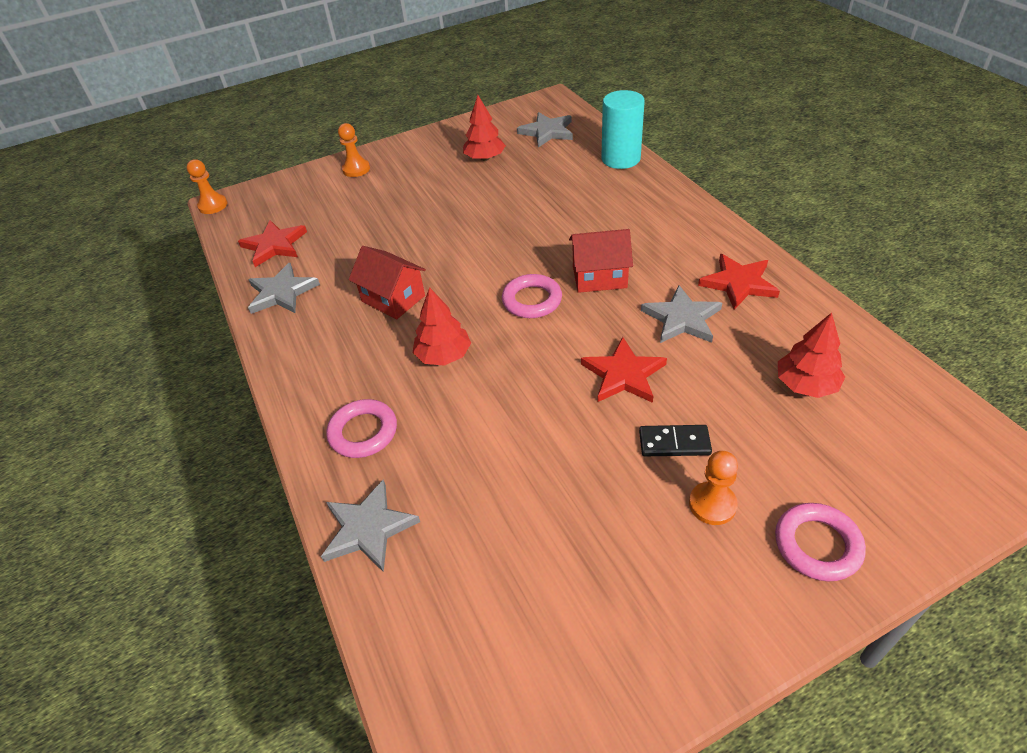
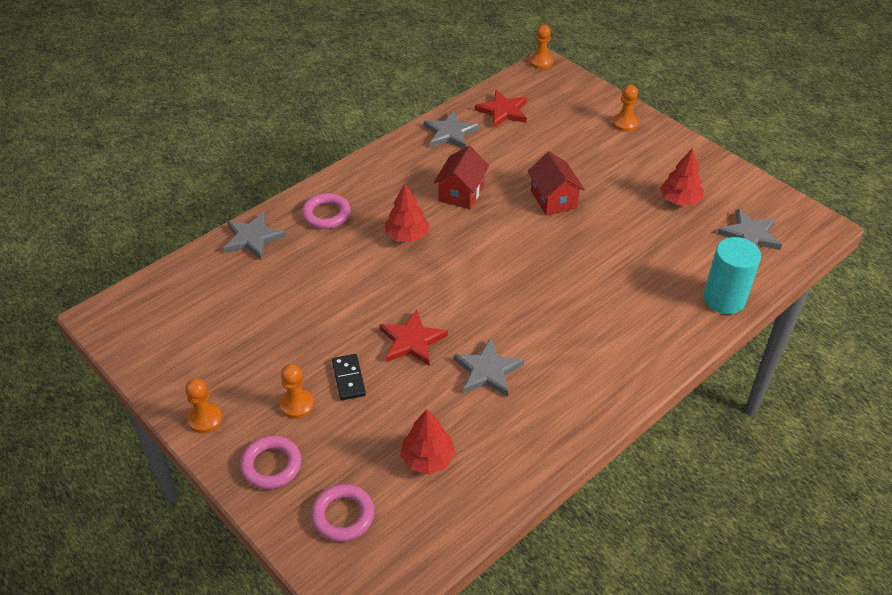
camera: 70 degrees right, 0 degrees up
pink ring [502,274,562,318] -> pink ring moved to [311,484,374,542]
red house [569,229,633,293] -> red house moved to [528,152,585,216]
red star [698,254,780,310] -> none
none -> orange pawn [185,379,222,433]

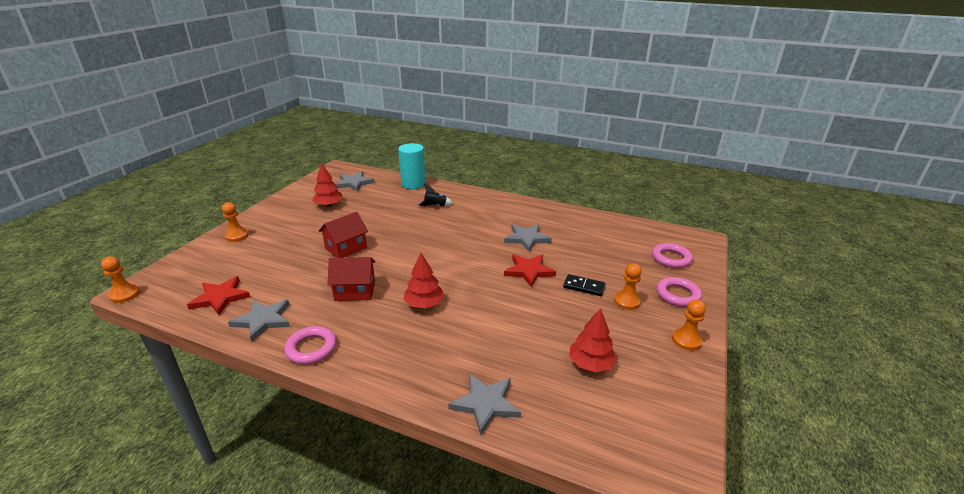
camera: 115 degrees left, 15 degrees down
pink ring [302,193,351,229] -> pink ring moved to [284,326,337,364]
black domino [332,354,366,400] -> black domino turned 60 degrees clockwise [563,274,605,296]
red tree [400,409,456,474] -> red tree moved to [569,308,617,372]
none -> black rocket [419,184,453,206]

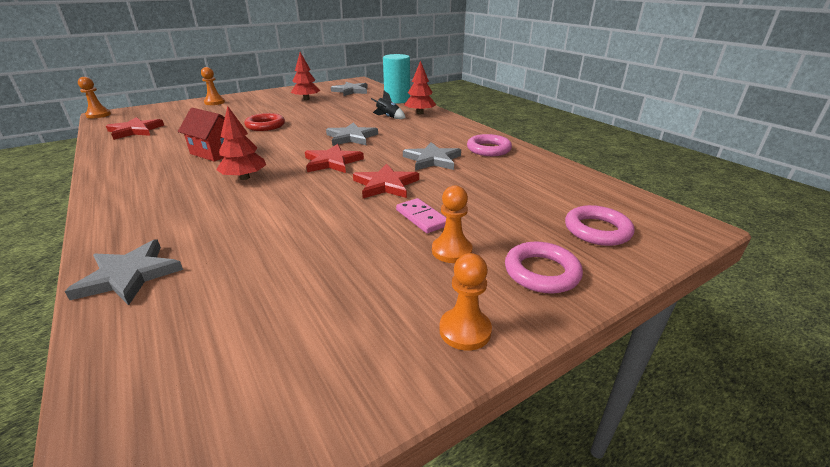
camera: 35 degrees right, 0 degrees up
grey star [228,300,290,342] -> grey star moved to [326,122,378,146]
pink ring [284,326,337,364] -> pink ring moved to [467,134,512,156]
red house [319,212,368,258] -> red ring [244,113,285,131]
black domino [563,274,605,296] -> pink domino [396,198,446,233]
red tree [569,308,617,372] -> red tree moved to [404,61,436,114]
none -> red star [305,144,364,173]

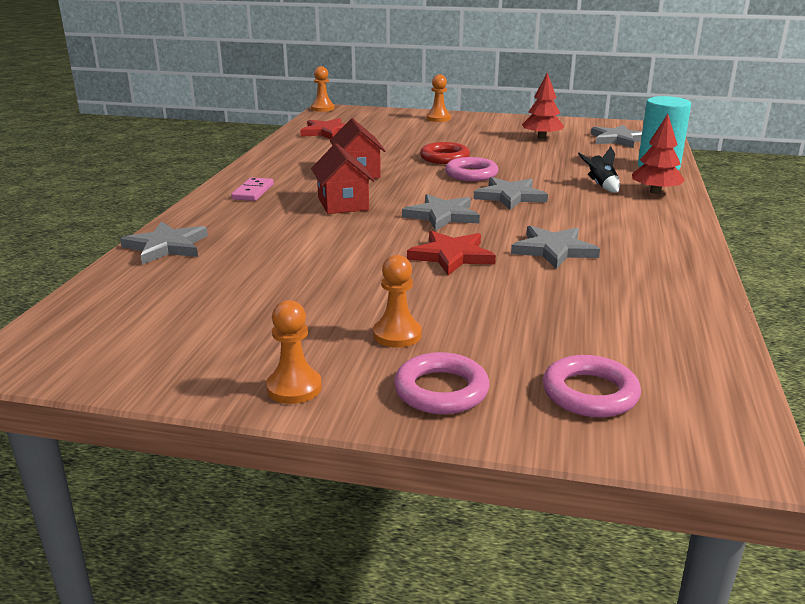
camera: 45 degrees right, 5 degrees down
red tree [216,106,266,180] -> red house [311,143,375,214]
red star [305,144,364,173] -> grey star [402,194,480,231]
pink domino [396,198,446,233] -> pink domino moved to [231,177,274,201]
pink ring [467,134,512,156] -> pink ring moved to [445,157,498,181]

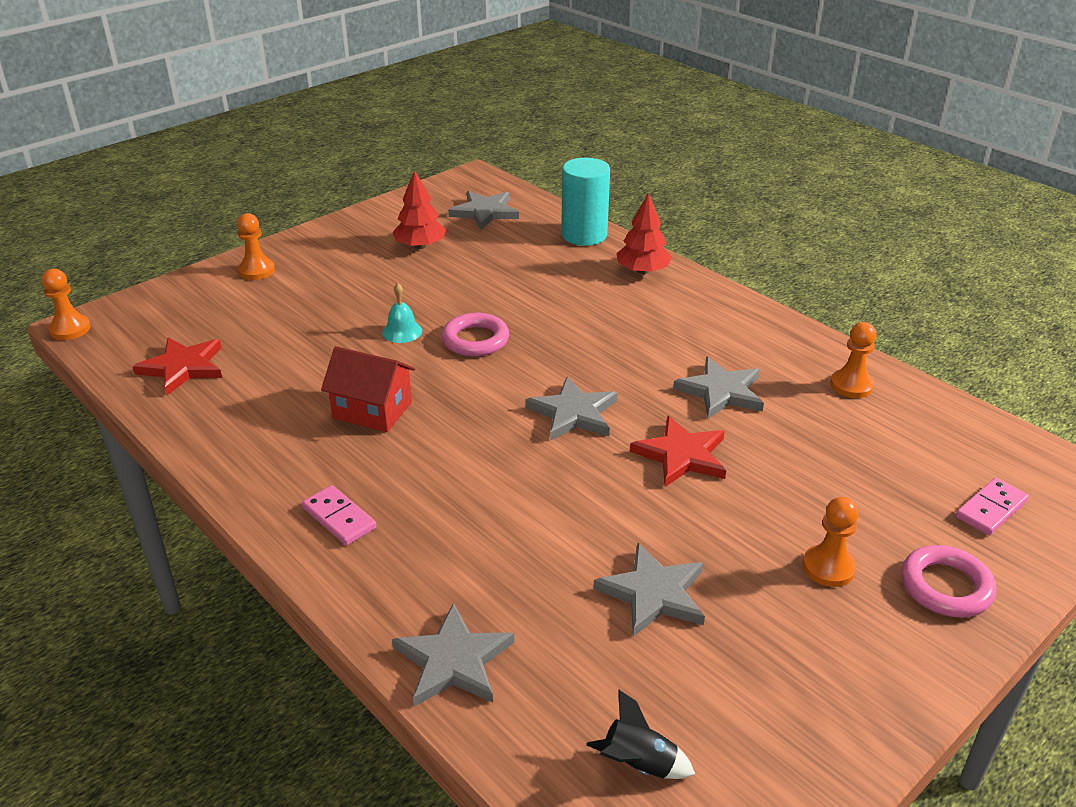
camera: 55 degrees left, 10 degrees up
orange pawn [266,300,322,404] -> orange pawn moved to [830,322,876,398]
red house [311,143,375,214] -> none
red ring [420,142,470,164] -> turquoise bell [382,283,422,343]
grey star [473,177,548,210] -> grey star moved to [593,543,705,637]
pink ring [543,355,641,417] -> pink domino [956,478,1029,536]
black rocket [578,146,620,193] -> black rocket moved to [586,689,695,779]

